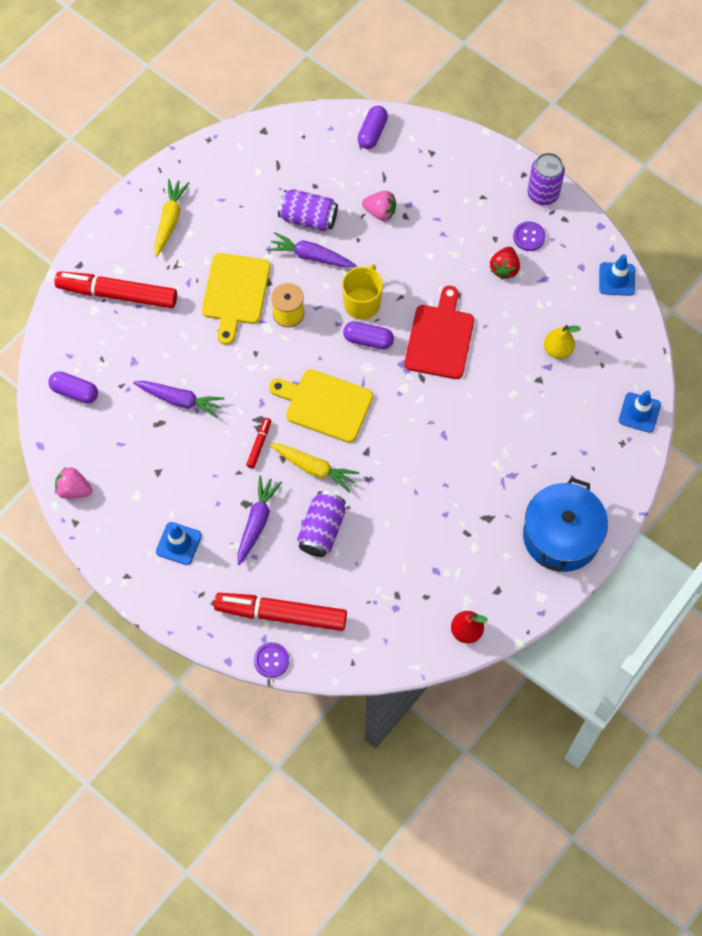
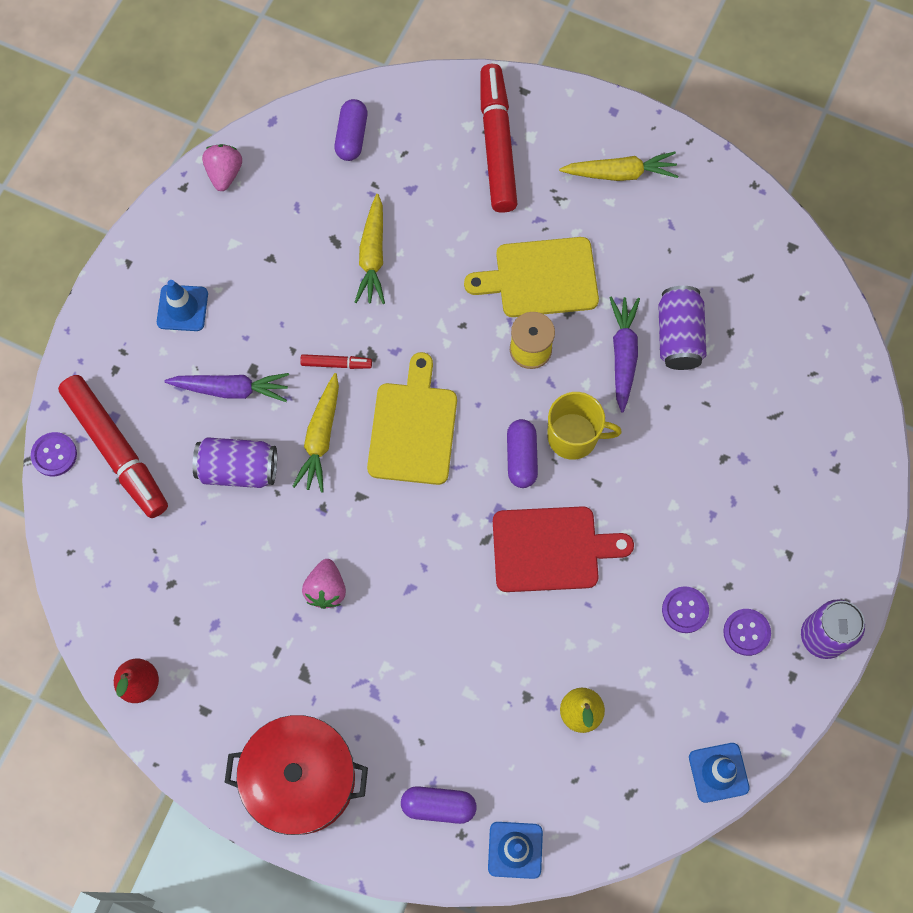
camera: 75 degrees right, 5 degrees up
purple carrot [133,381,225,418] -> yellow carrot [355,194,385,304]
red marker [214,593,347,631] -> red marker turned 150 degrees clockwise [58,375,168,518]
purple capsule [357,106,388,149] -> purple capsule moved to [401,786,477,824]
pink strawberry [362,191,396,221] -> pink strawberry moved to [302,559,346,609]
red strawberry [490,247,520,279] -> purple button [662,586,709,633]
blue pot [523,477,608,572] -> red pot [224,715,368,835]

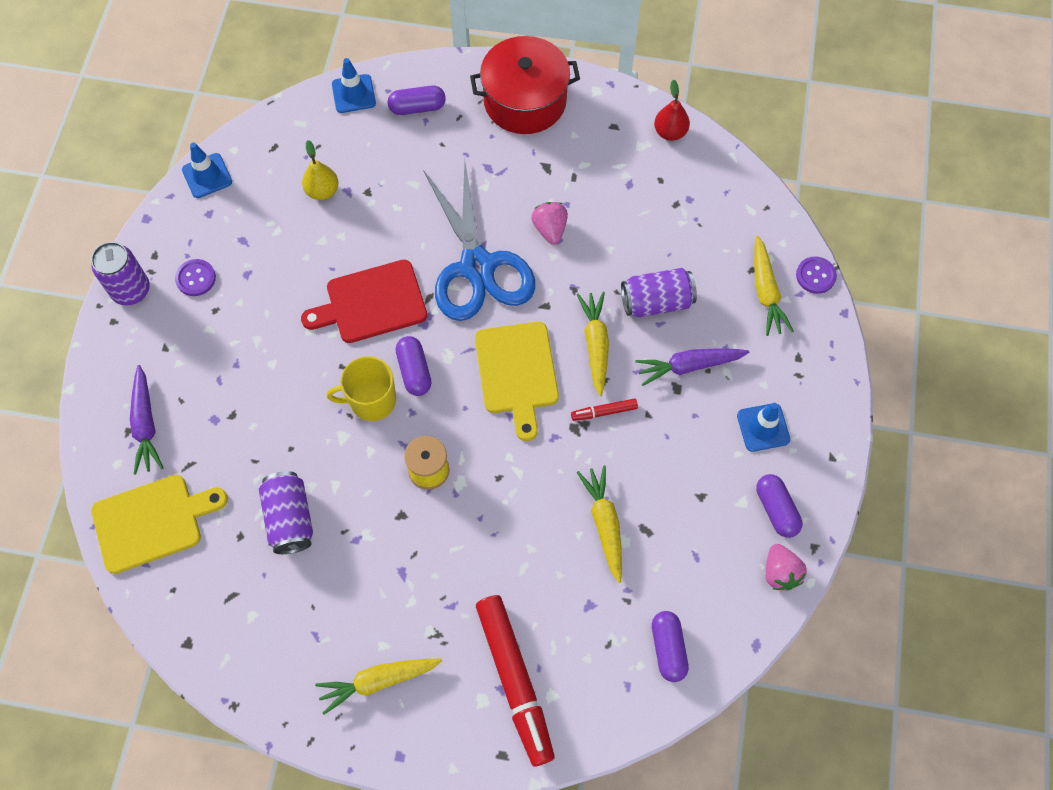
camera: 165 degrees right, 5 degrees down
red marker [58,375,168,518] -> yellow carrot [754,236,794,336]
yellow cutting board [464,237,599,317] -> yellow cutting board moved to [91,475,228,574]
purple carrot [609,297,640,412] -> purple carrot moved to [130,365,163,475]
purple button [662,586,709,633] -> none
none -> blue scissors [423,160,535,321]
none -> purple capsule [756,474,802,538]

